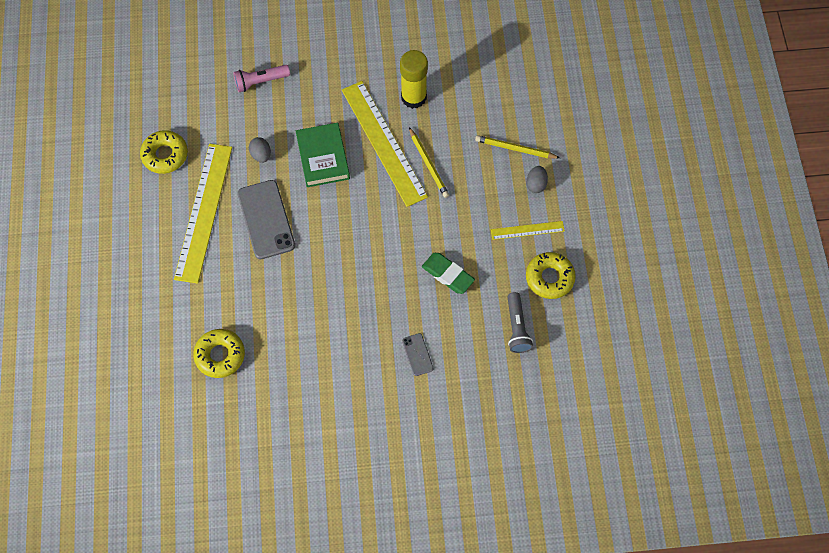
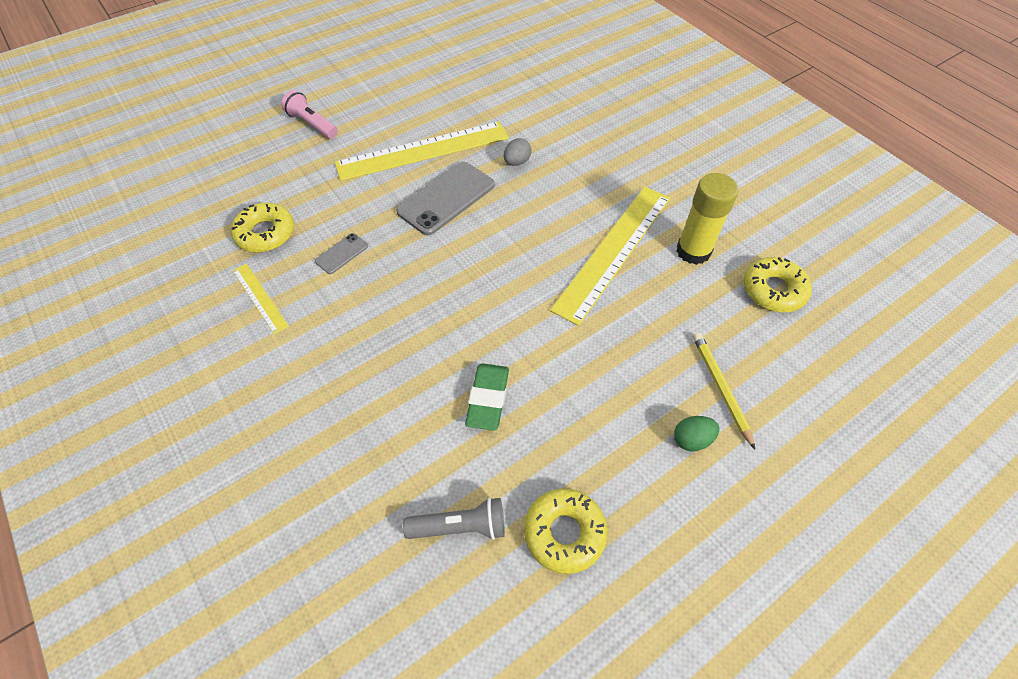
camera: 60 degrees right, 10 degrees down
yellow donut [140,130,188,174] -> yellow donut moved to [744,257,812,312]
pink flashlight [233,65,290,92] -> pink flashlight moved to [281,90,338,139]
green book [296,123,350,187] -> none
grey phone [402,333,434,376] -> grey phone moved to [315,233,368,274]
yellow pencil [409,127,449,198] -> none
yellow ruler [491,221,565,240] -> yellow ruler moved to [233,263,289,334]
grey flashlight [508,292,533,353] -> grey flashlight turned 150 degrees counterclockwise [403,497,505,540]
grey egg [526,166,548,193] -> green egg [674,416,719,452]

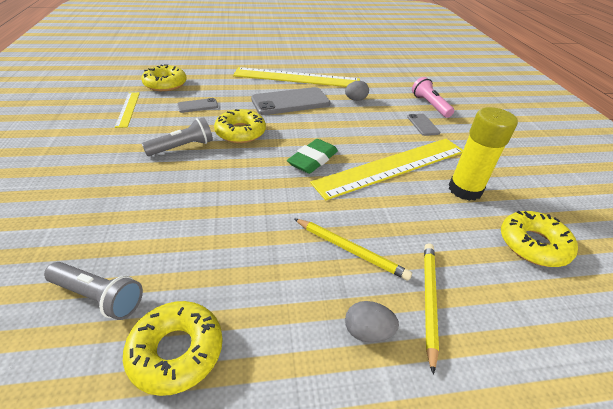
camera: 25 degrees right, 15 degrees down
pink flashlight [281,90,338,139] -> pink flashlight moved to [412,77,454,118]
green eraser [465,363,509,431] -> green eraser moved to [287,139,338,174]
green egg [674,416,719,452] -> grey egg [345,301,399,343]
none -> grey flashlight [142,117,213,156]
none -> yellow donut [214,109,266,143]
none -> yellow pencil [294,218,412,281]
none -> grey phone [407,114,440,136]

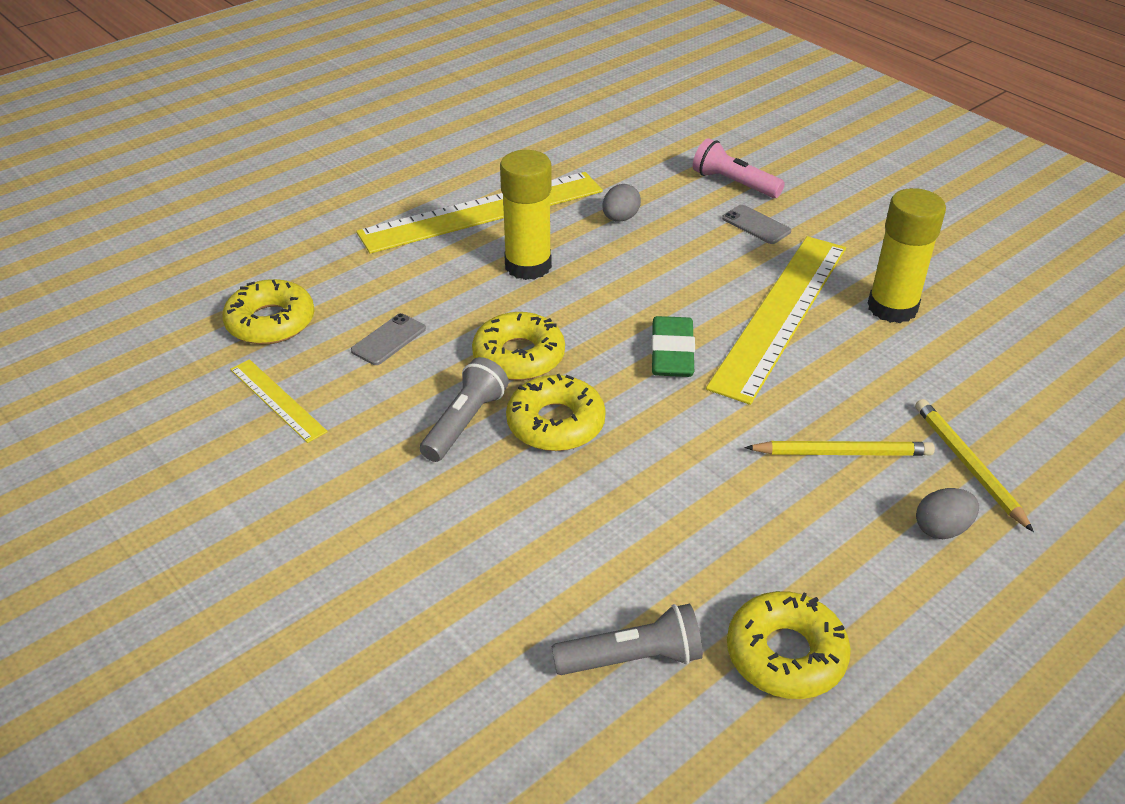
camera: 30 degrees left, 0 degrees up
grey phone [251,87,330,115] -> yellow glue stick [500,150,552,280]
yellow donut [501,211,578,267] -> yellow donut moved to [506,374,606,451]

